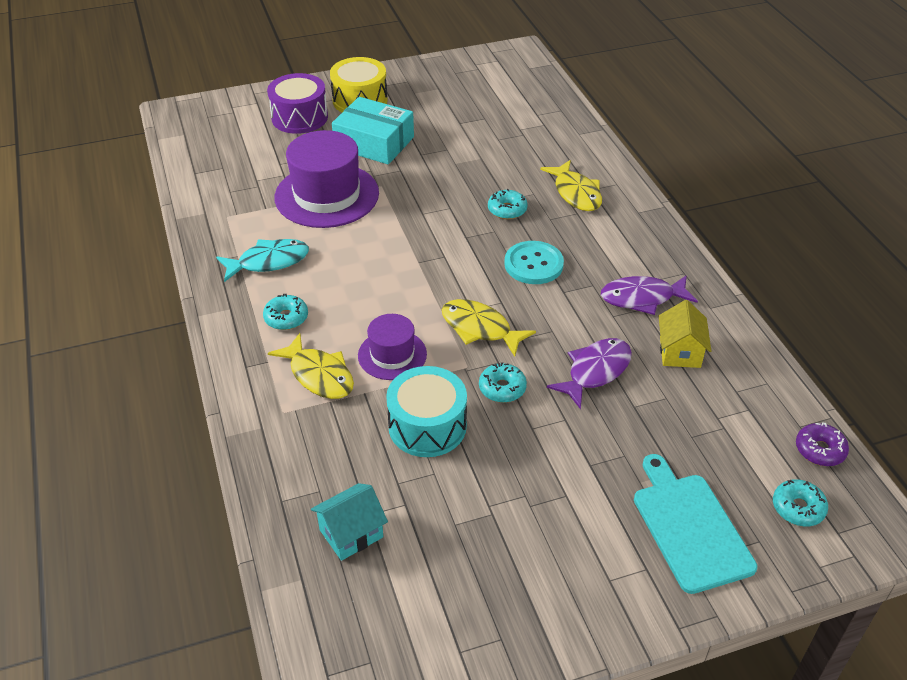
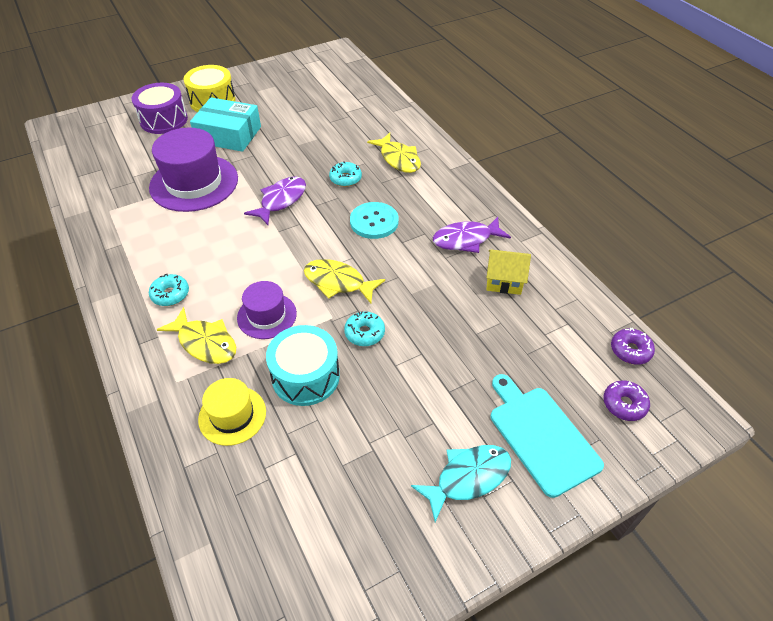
camera: 10 degrees left, 5 degrees up
turquoise fish [216,239,309,282] -> turquoise fish moved to [411,445,511,522]
turquoise house [311,483,388,561] -> none
purple fish [547,338,632,409] -> purple fish moved to [244,176,306,225]
yellow house [659,300,711,368] -> yellow house turned 75 degrees counterclockwise [486,250,531,295]
turquoise donut [773,479,828,526] -> purple donut [603,380,650,421]
none -> yellow hat [198,378,266,446]

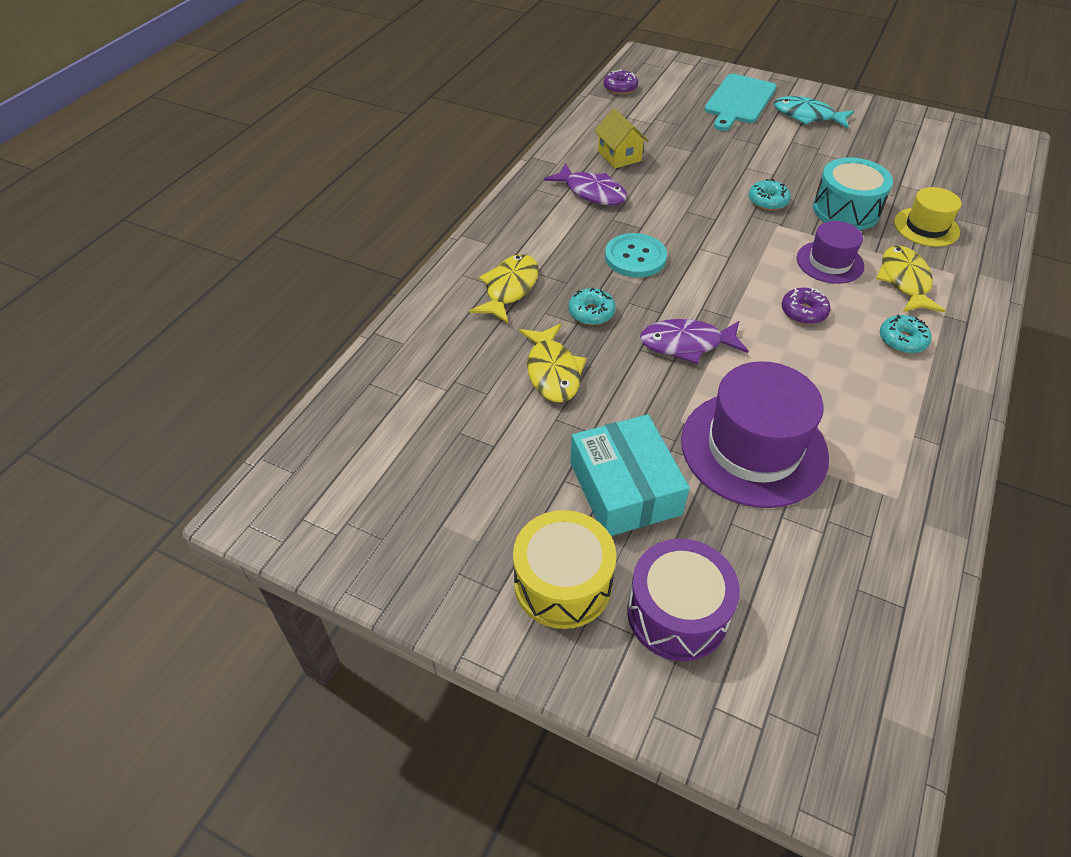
camera: 125 degrees left, 0 degrees up
yellow fish [304,259,385,303] -> yellow fish moved to [519,324,587,403]
purple donut [603,380,650,421] -> purple donut moved to [781,287,831,324]

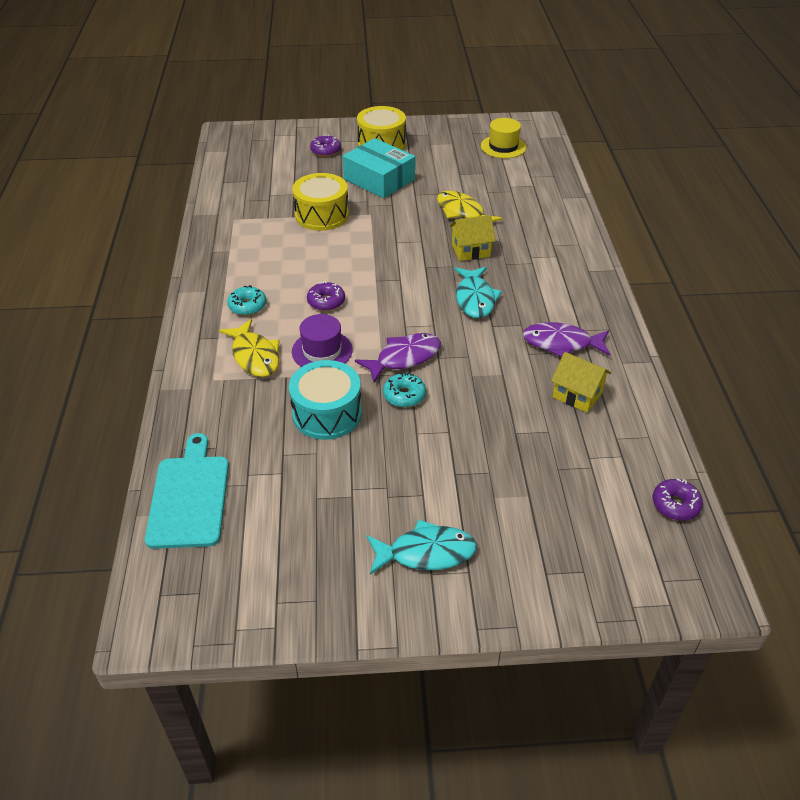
camera: 150 degrees right, 5 degrees down
yellow fish [470,254,539,323] -> none
turquoise donut [568,287,616,325] -> yellow house [449,215,495,261]
turquoise button [605,233,667,278] -> turquoise fish [454,267,502,318]
purple drum [627,539,740,661] -> purple donut [310,134,341,157]
purple fish [640,319,748,364] -> purple fish moved to [355,333,441,383]
purple hat [681,361,829,508] -> yellow drum [292,173,349,231]
turquoise cutting board [704,74,777,131] -> turquoise cutting board moved to [145,433,229,549]
yellow hat [894,187,961,247] -> yellow hat moved to [481,118,526,158]

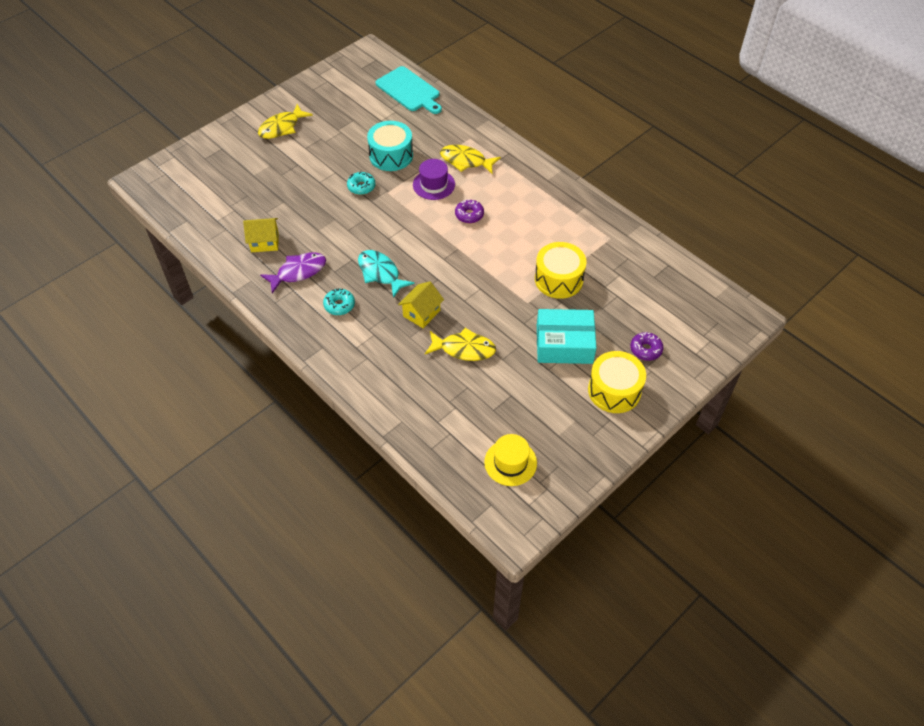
camera: 140 degrees right, 10 degrees up
turquoise donut [227,285,266,316] -> turquoise donut moved to [323,288,355,315]
purple fish [355,333,441,383] -> none
turquoise fish [366,519,477,575] -> yellow fish [258,104,313,139]
purple donut [653,479,703,521] -> none

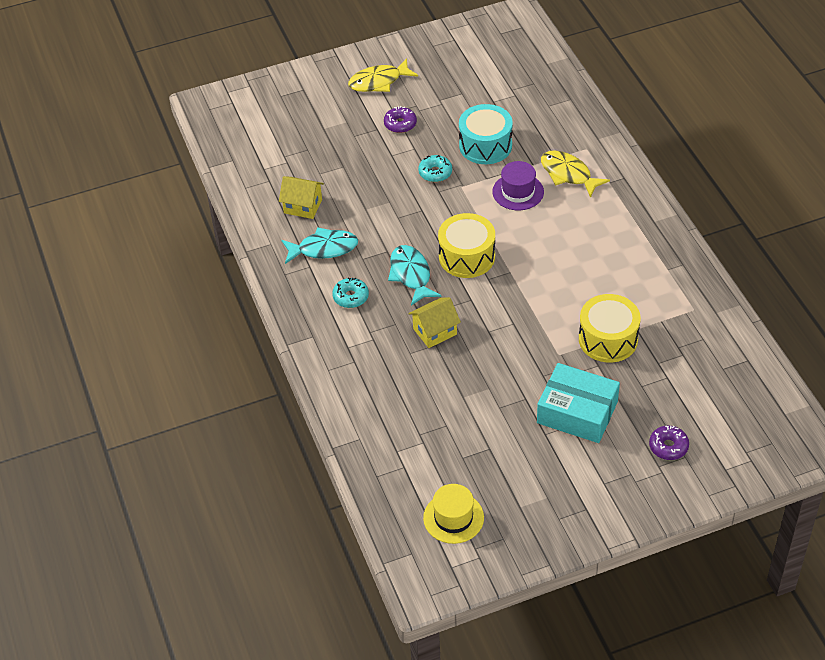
camera: 25 degrees right, 5 degrees down
purple fish [260,252,326,293] -> turquoise fish [281,227,358,264]
turquoise cutting board [376,66,442,114] -> none
yellow fish [425,328,496,361] -> none
purple donut [455,199,484,223] -> purple donut moved to [384,106,417,133]
yellow drum [588,351,646,413] -> yellow drum moved to [438,213,495,278]

